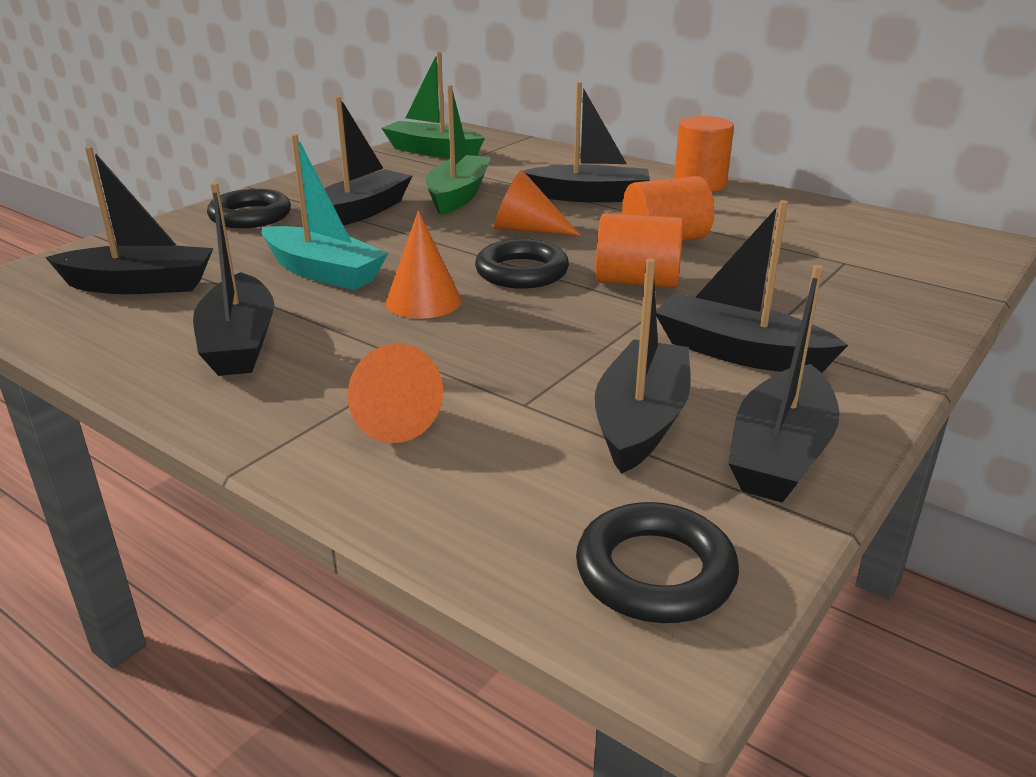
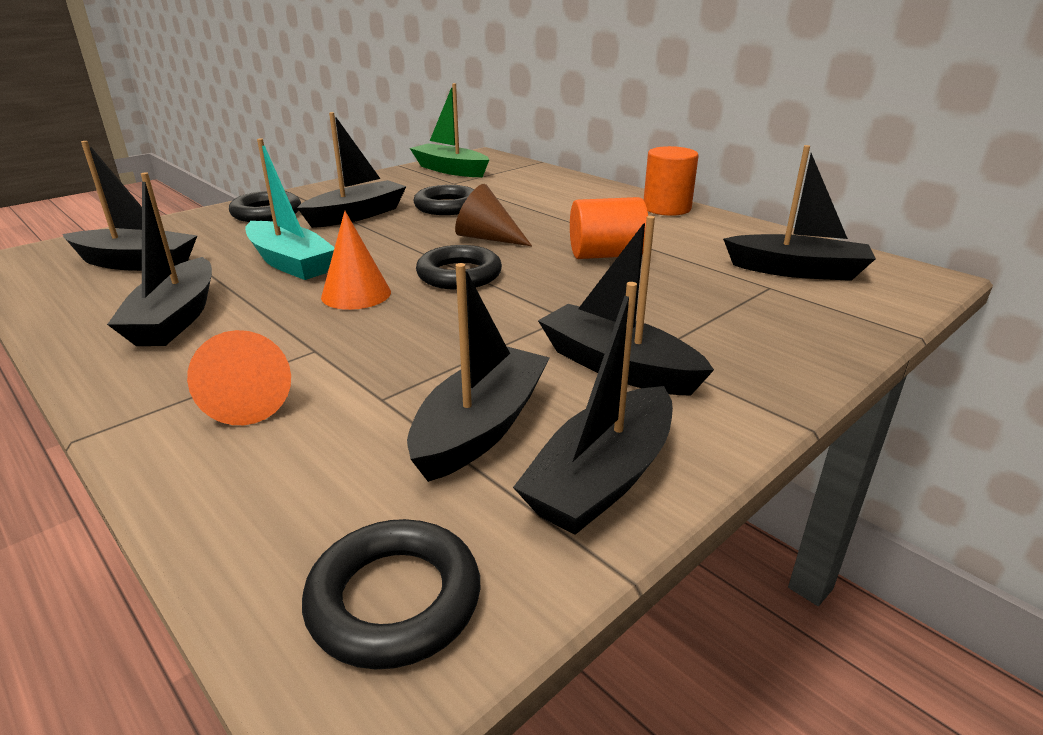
camera: 10 degrees right, 0 degrees up
green boat [426,85,490,215] -> black ring [413,185,474,215]
orange cone [494,170,581,236] -> brown cone [455,184,532,246]
black boat [523,82,650,202] -> black boat moved to [723,145,876,281]
orange cylinder [596,213,683,288] -> none

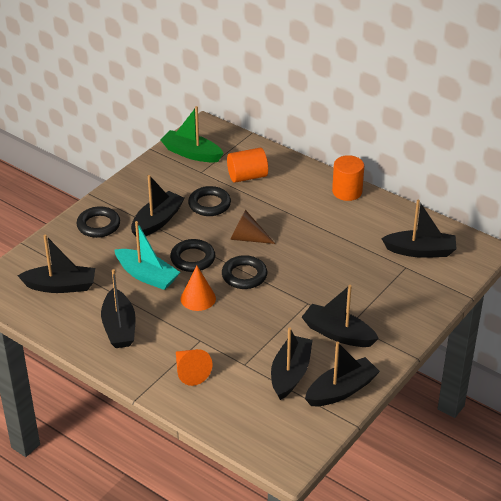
camera: 10 degrees left, 10 degrees up
black ring [302,519,480,669] -> black ring moved to [170,239,215,272]
black boat [513,282,673,535] -> black boat turned 150 degrees counterclockwise [305,342,380,406]
orange cylinder [570,197,648,259] -> orange cylinder moved to [227,148,268,183]

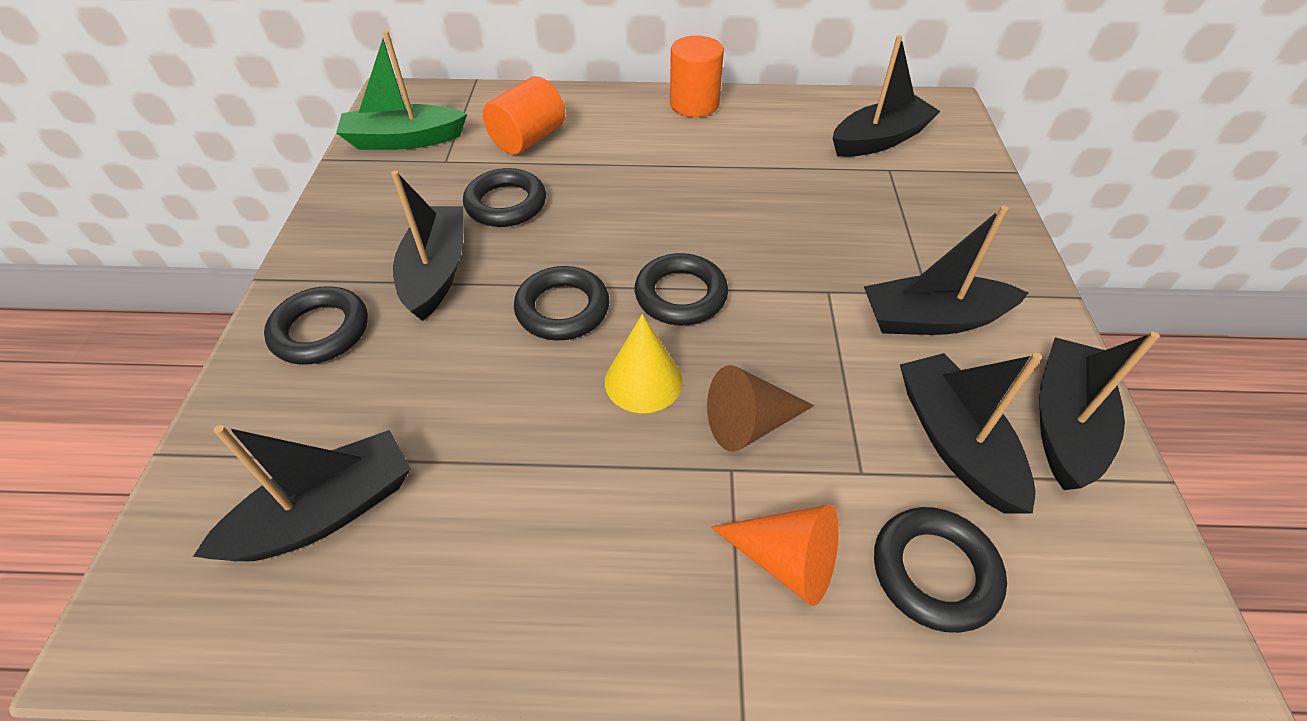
camera: 35 degrees left, 10 degrees up
black boat [101,269,136,348] -> none
turquoise boat [114,221,180,290] -> none
orange cone [180,266,216,311] -> yellow cone [605,314,683,413]
brown cone [230,210,275,244] -> brown cone moved to [707,365,814,452]
none -> black ring [874,507,1007,633]

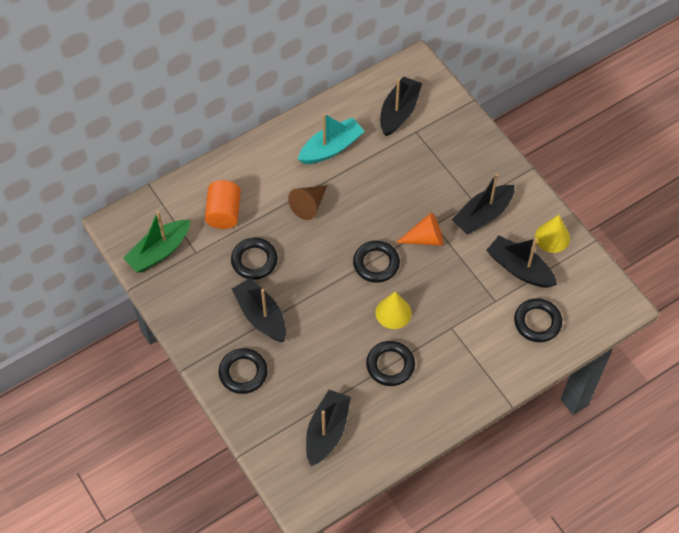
camera: 35 degrees left, 10 degrees up
black ring [514,266,609,340] -> black ring moved to [366,341,415,386]
orange cylinder [670,36,724,117] -> none
brown cone [707,365,814,452] -> brown cone moved to [288,185,327,220]
orange cone [711,504,839,606] -> orange cone moved to [396,212,443,246]
black boat [1039,332,1160,490] -> yellow cone [535,215,570,253]
none -> turquoise boat [298,113,365,164]

